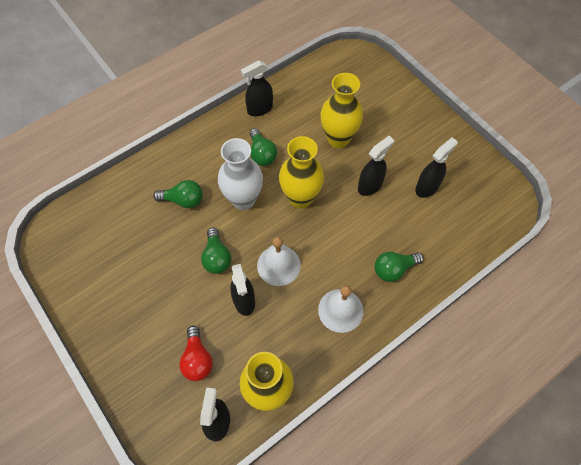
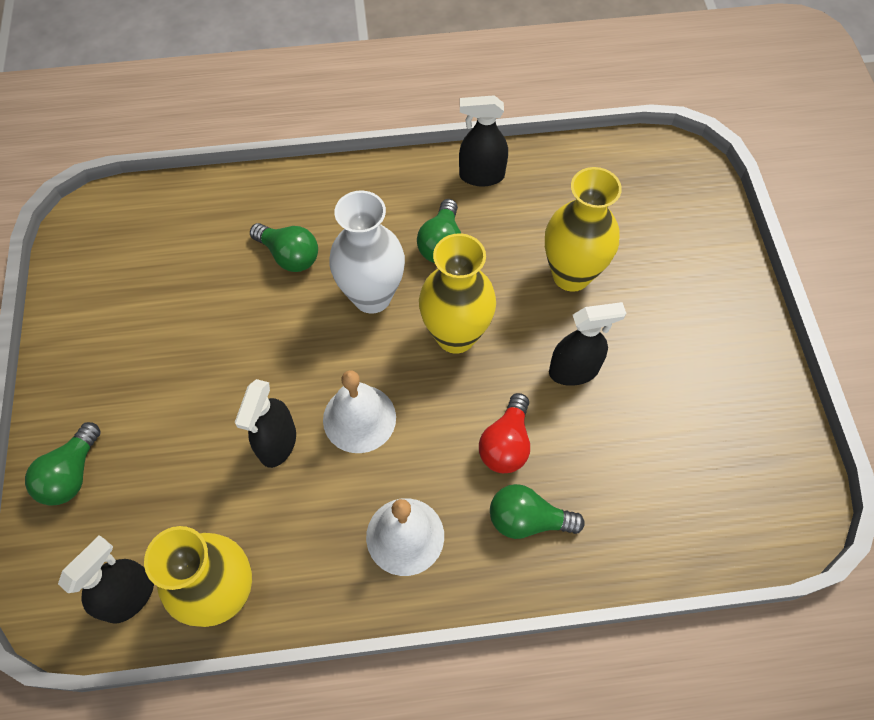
camera: 30 degrees right, 0 degrees up
red light bulb [179,325,213,381] -> red light bulb moved to [479,393,530,473]
green light bulb [201,228,231,274] -> green light bulb moved to [25,422,101,506]
black spray bottle [415,137,458,198] -> none

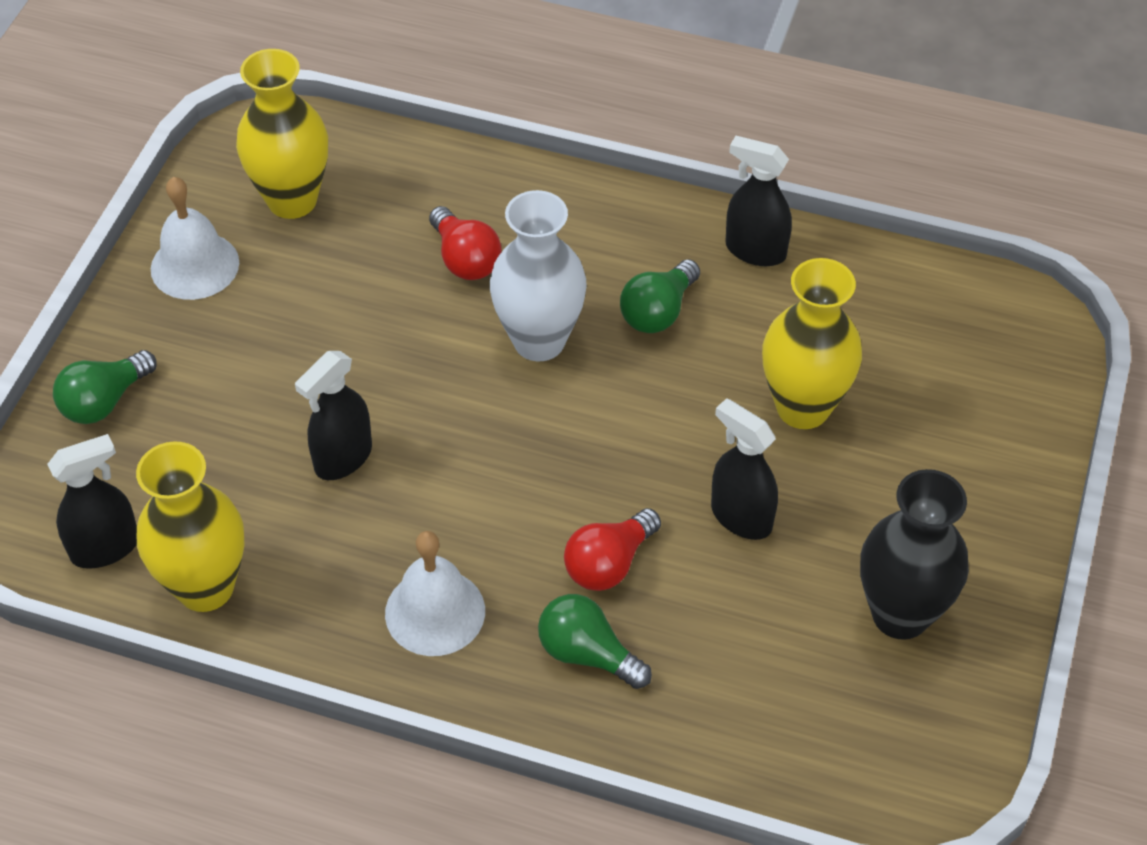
camera: 25 degrees right, 10 degrees down
green light bulb [250,223,318,272] -> red light bulb [429,206,502,280]
white bell [323,370,396,453] -> white bell moved to [151,177,239,300]
yellow vase [419,233,496,354] -> yellow vase moved to [236,49,328,219]
black spray bottle [549,302,626,386] -> black spray bottle turned 150 degrees counterclockwise [711,398,778,540]
none -> black vase [860,469,969,640]

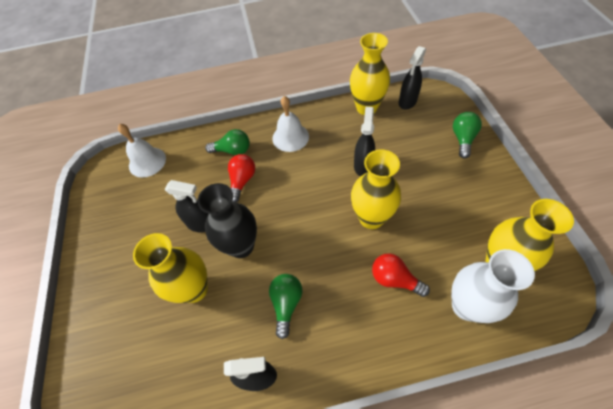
camera: 155 degrees right, 5 degrees up
white bell [151,177,239,300] -> white bell moved to [118,124,166,177]
white vase [490,190,587,361] -> white vase moved to [451,249,535,323]
black vase [860,469,969,640] -> black vase moved to [197,183,257,258]
none -> yellow vase [351,149,401,229]

